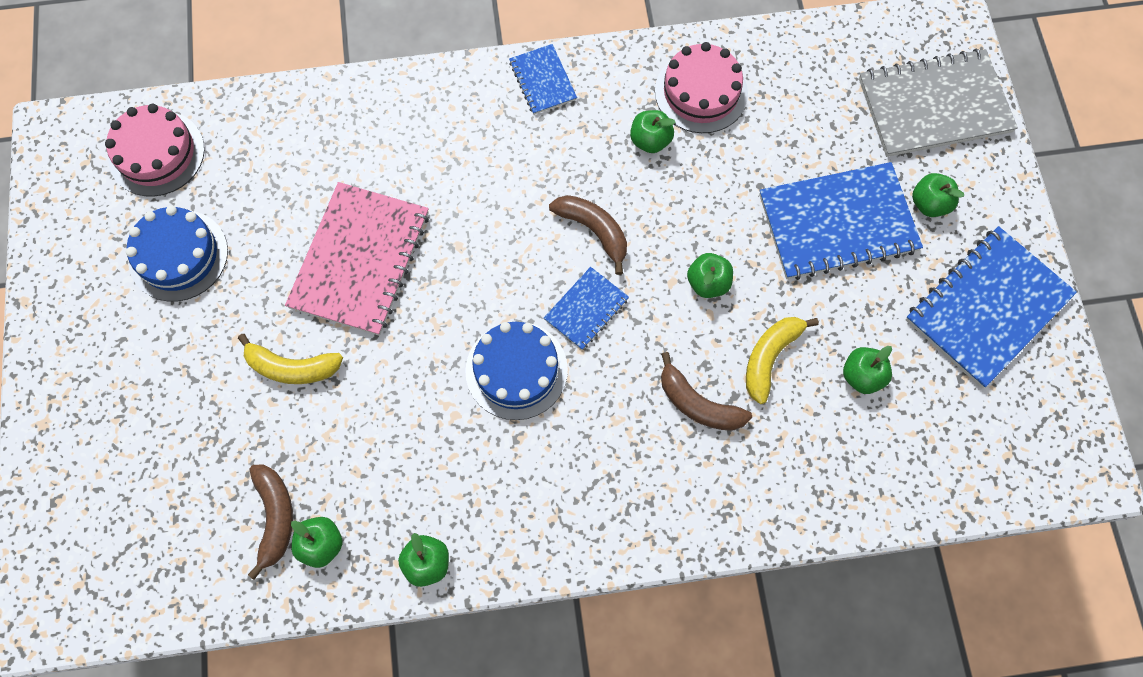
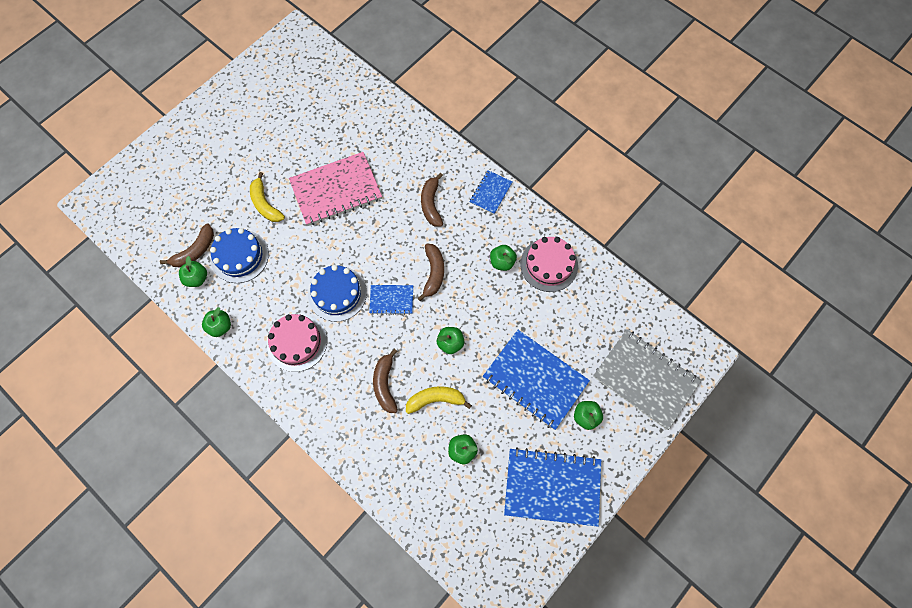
camera: 50 degrees right, 0 degrees up
pink cake [105,104,205,197] -> pink cake moved to [267,314,327,372]
blue cake [126,206,228,302] -> blue cake moved to [210,228,269,283]
none -> brown banana [421,173,443,227]

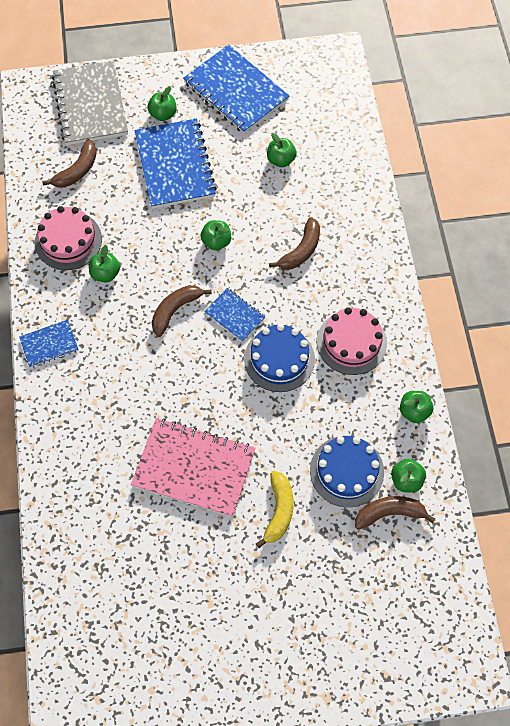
camera: 140 degrees left, 5 degrees down
yellow banana [406,386,472,414] -> none
brown banana [421,173,443,227] -> brown banana moved to [42,139,97,188]

